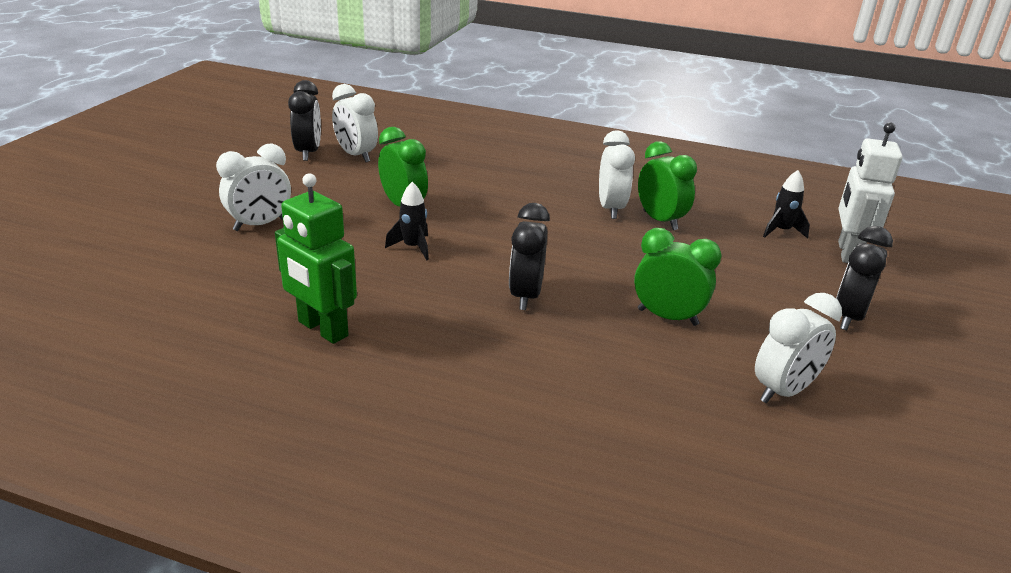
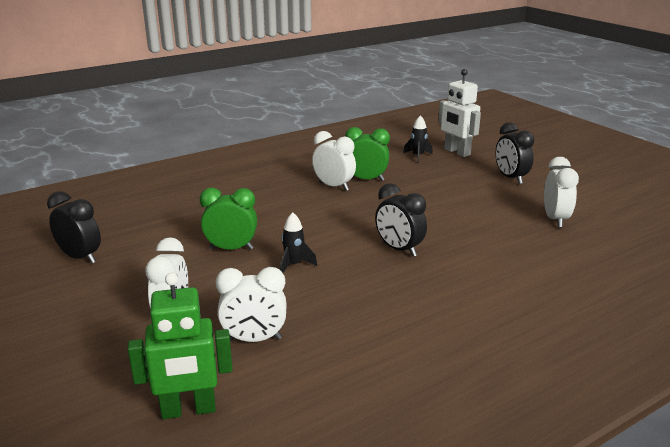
camera: 50 degrees left, 5 degrees down
green robot [275,173,357,344] -> green robot moved to [128,273,233,419]
white clock [332,84,378,162] -> white clock moved to [216,267,286,342]
green clock [634,228,722,326] -> none

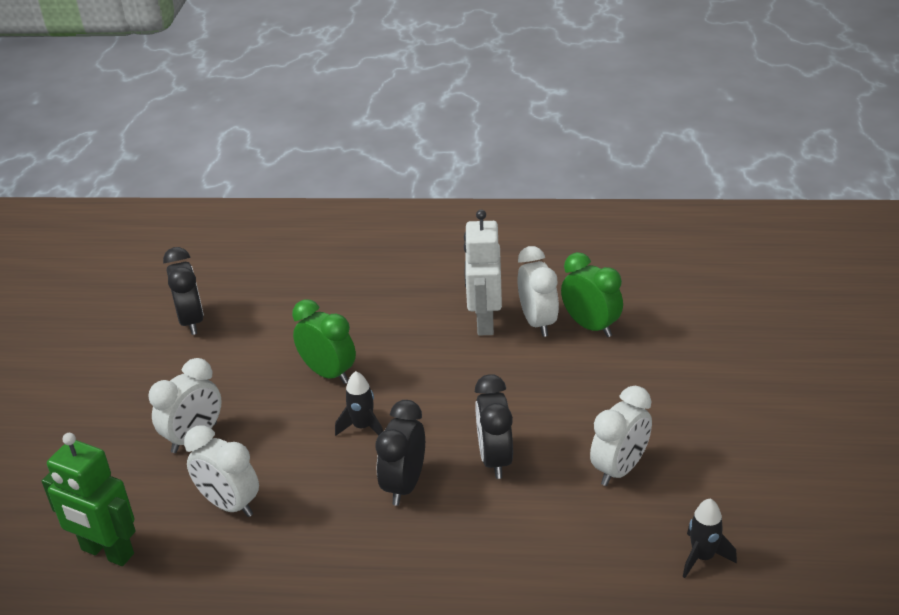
camera: 40 degrees right, 10 degrees up
black rocket [403,115,433,163] -> black rocket moved to [683,499,737,578]
white robot [438,69,481,157] -> white robot moved to [464,210,502,335]
black clock [496,122,534,184] -> black clock moved to [375,400,425,506]
white clock [544,157,579,228] -> white clock moved to [590,386,652,486]

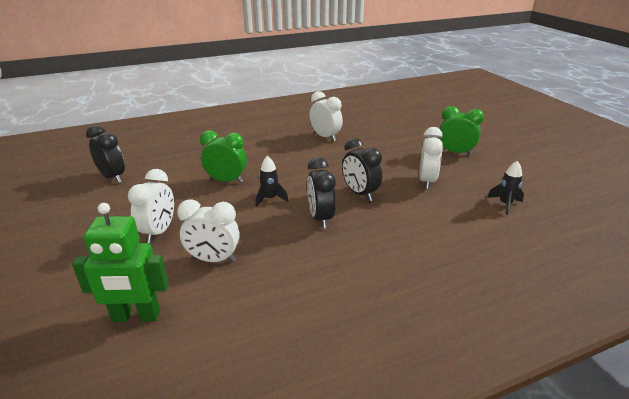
camera: 30 degrees left, 5 degrees down
white robot [464,210,502,335] -> none
green clock [561,252,623,337] -> green clock moved to [439,106,484,155]

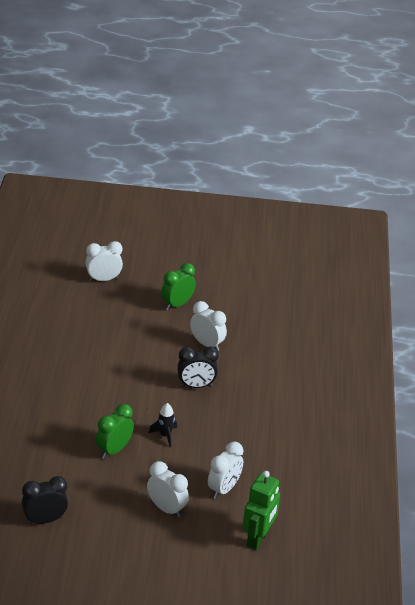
camera: 65 degrees left, 5 degrees up
black clock [307,157,336,228] -> none
white clock [309,91,343,141] -> white clock moved to [85,241,123,282]
black rocket [487,161,524,215] -> none

